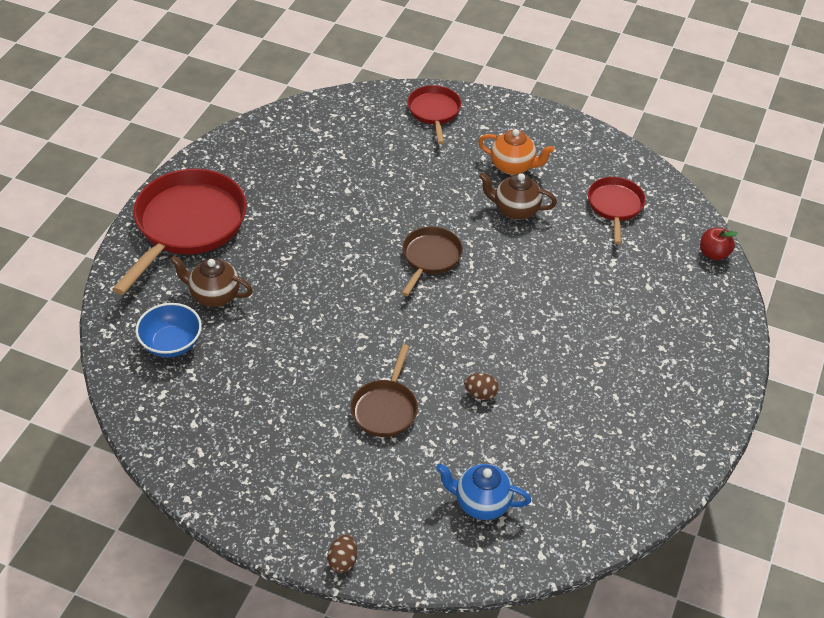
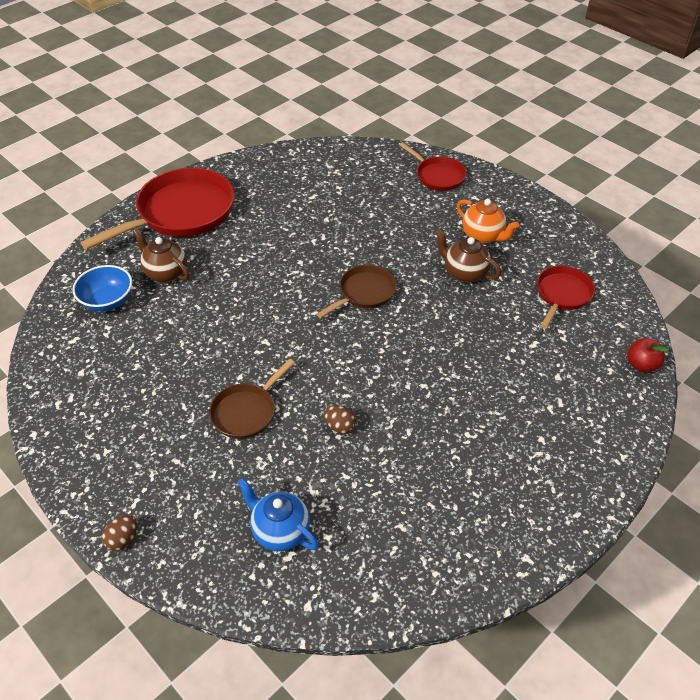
camera: 25 degrees right, 0 degrees up
red pan [407,85,461,144] -> red pan turned 120 degrees clockwise [399,142,466,191]

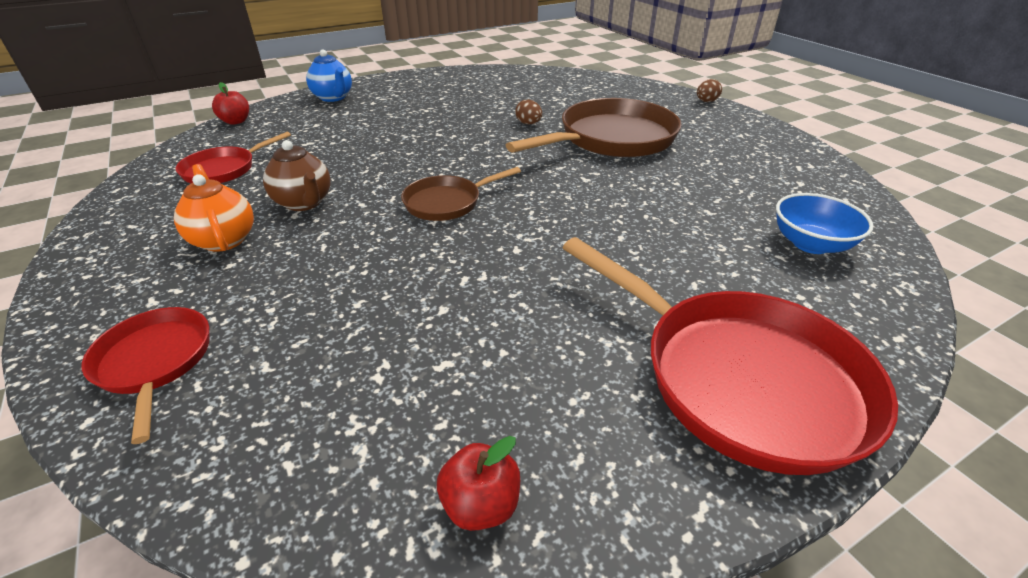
camera: 165 degrees left, 10 degrees down
red pan [81,168,235,250] -> red pan turned 105 degrees counterclockwise [563,237,898,475]
brown teapot [133,228,189,283] -> none
brown pan [209,359,295,439] -> brown pan [506,98,682,158], size x1.88
blue teapot [237,478,319,551] -> blue teapot moved to [306,50,352,102]
none -> red apple [437,436,520,531]

